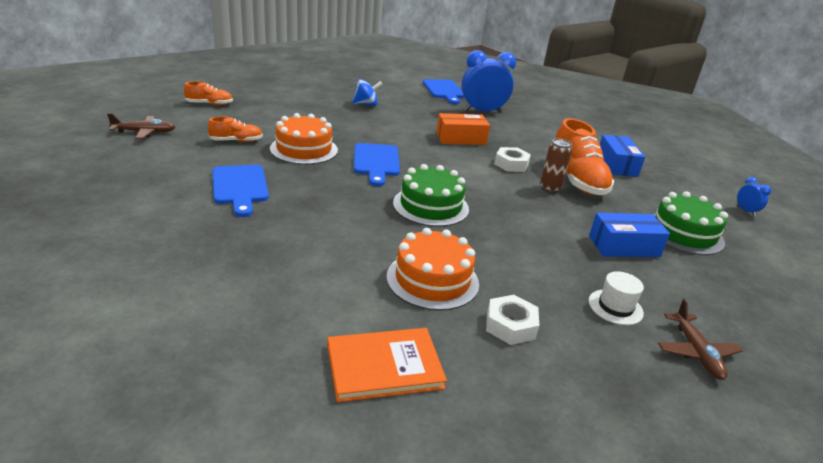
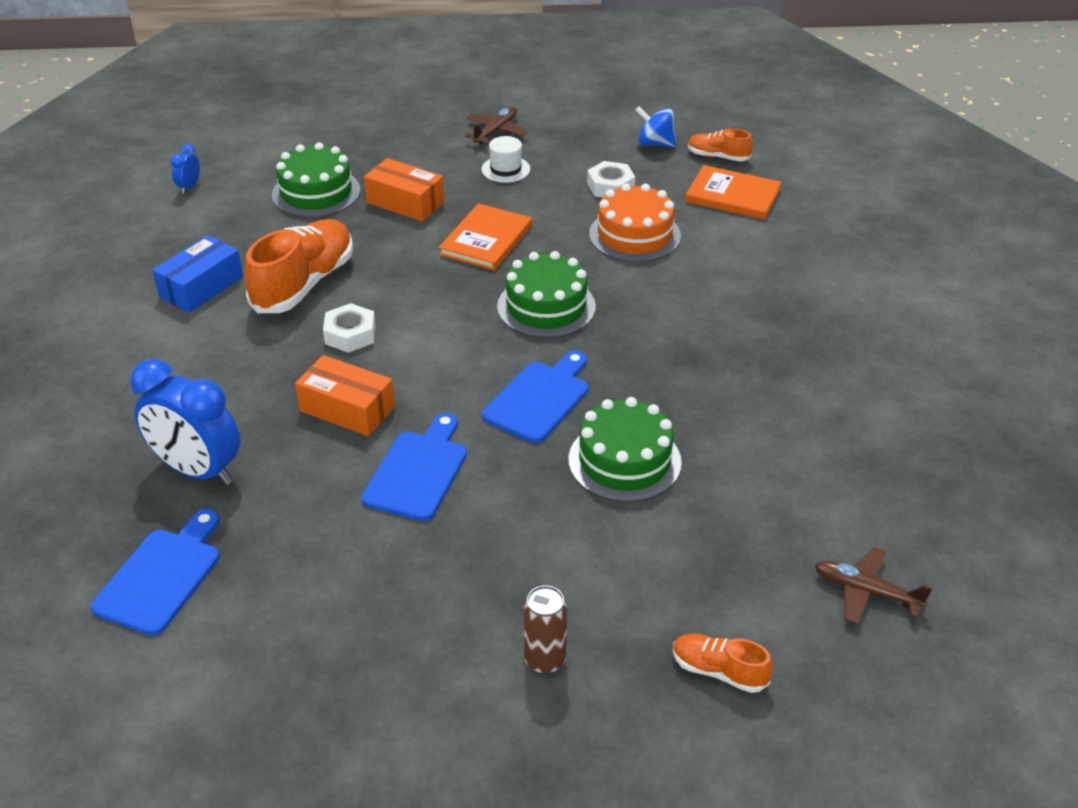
camera: 140 degrees left, 10 degrees up
orange shoe [208,116,263,142] -> orange shoe moved to [688,129,753,161]
blue cutting board [212,165,269,217] -> blue cutting board moved to [361,413,467,521]
orange cake [270,113,338,165] -> green cake [568,397,682,502]
blue spinning top [352,79,383,106] -> blue spinning top moved to [635,106,676,147]
brown can [540,139,572,193] -> brown can moved to [523,586,567,674]
blue box [589,213,670,257] -> orange box [364,158,444,221]
none -> orange book [439,203,532,270]

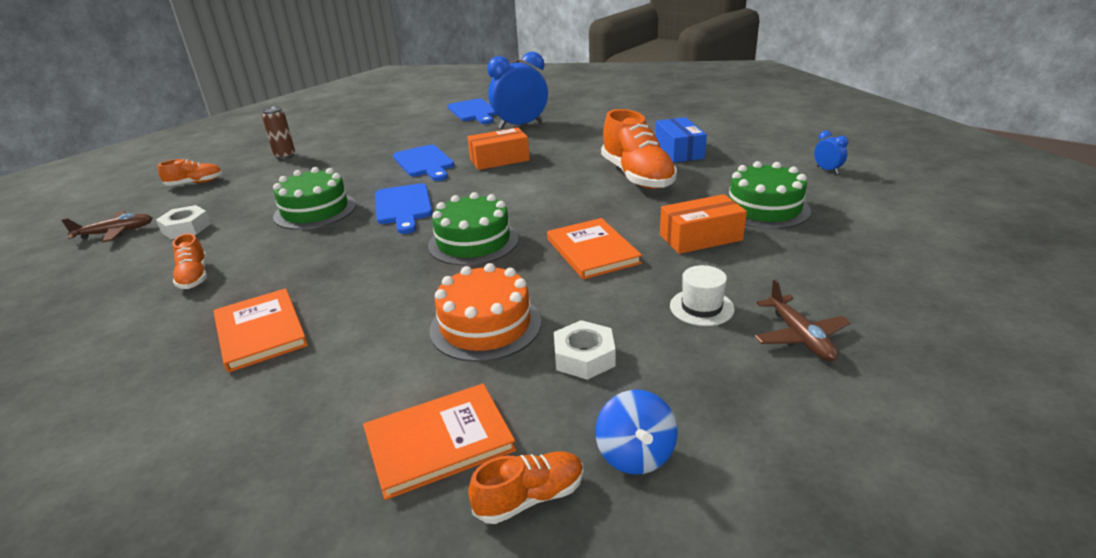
camera: 135 degrees right, 10 degrees down
white nut [323,303,376,353] -> white nut moved to [156,205,211,239]
blue spinning top [635,106,676,147] -> blue spinning top turned 105 degrees clockwise [595,390,678,474]
none -> orange shoe [173,233,207,289]
none -> orange book [213,288,308,373]

